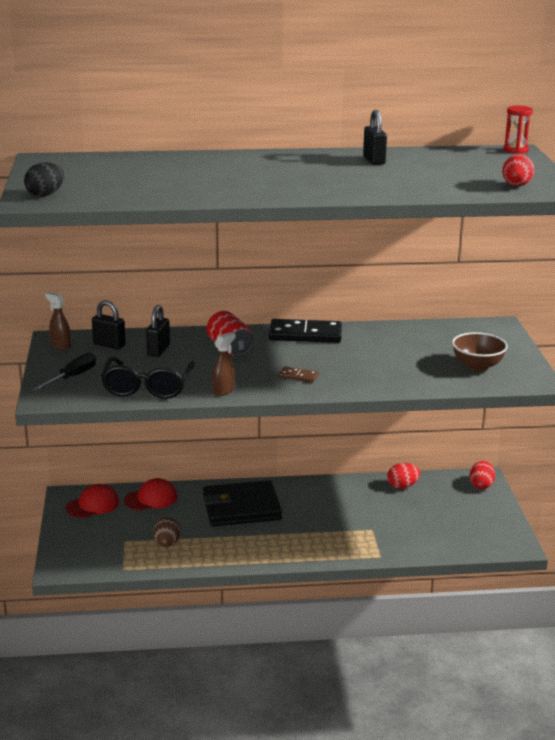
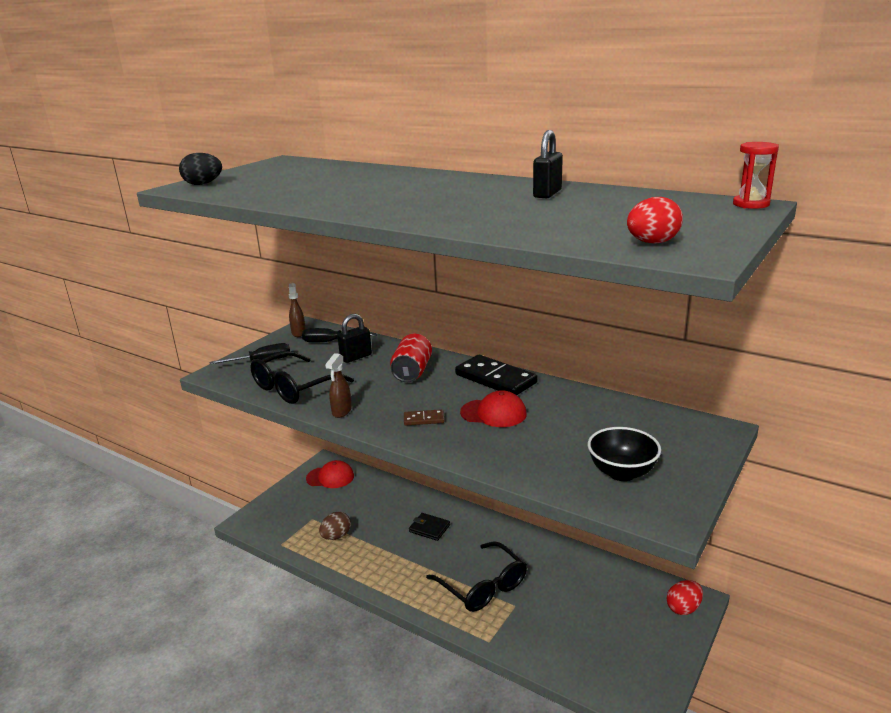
camera: 40 degrees right, 0 degrees up
black padlock [92,300,126,350] -> black screwdriver [302,328,377,343]
red cap [124,478,177,511] -> red cap moved to [460,390,527,427]
black wallet [203,480,282,527] -> black wallet [409,513,450,541], size x0.47
brown spray bottle [212,332,236,396] -> brown spray bottle turned 120 degrees clockwise [325,353,352,418]
brown domino [279,367,318,383] -> brown domino turned 60 degrees counterclockwise [404,409,444,426]
red egg [387,463,420,489] -> none
brown bowl [452,332,508,371] -> black bowl [588,427,661,481]
none -> black glasses [426,541,527,612]

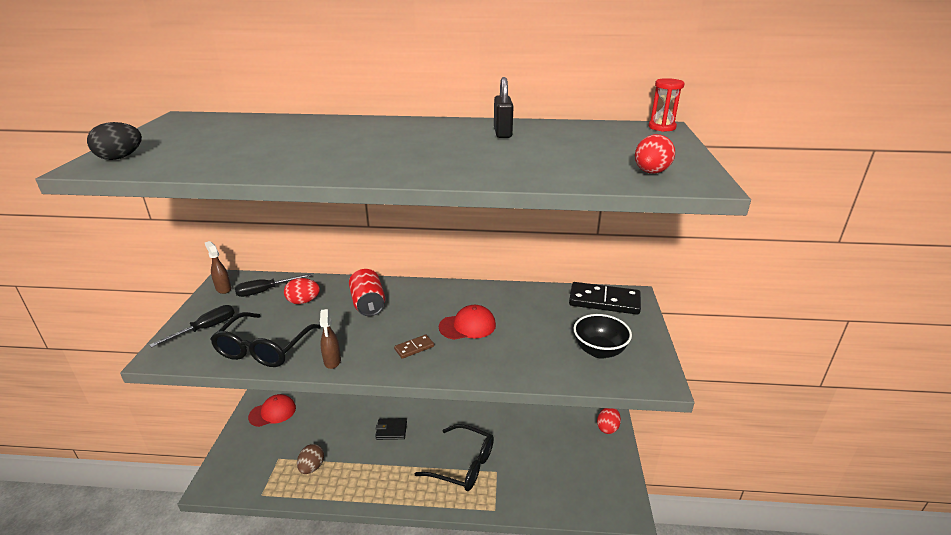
camera: 30 degrees left, 5 degrees up
black padlock [337,314,372,363] -> red egg [284,278,320,304]
black domino [455,355,538,395] -> black domino moved to [569,282,641,315]

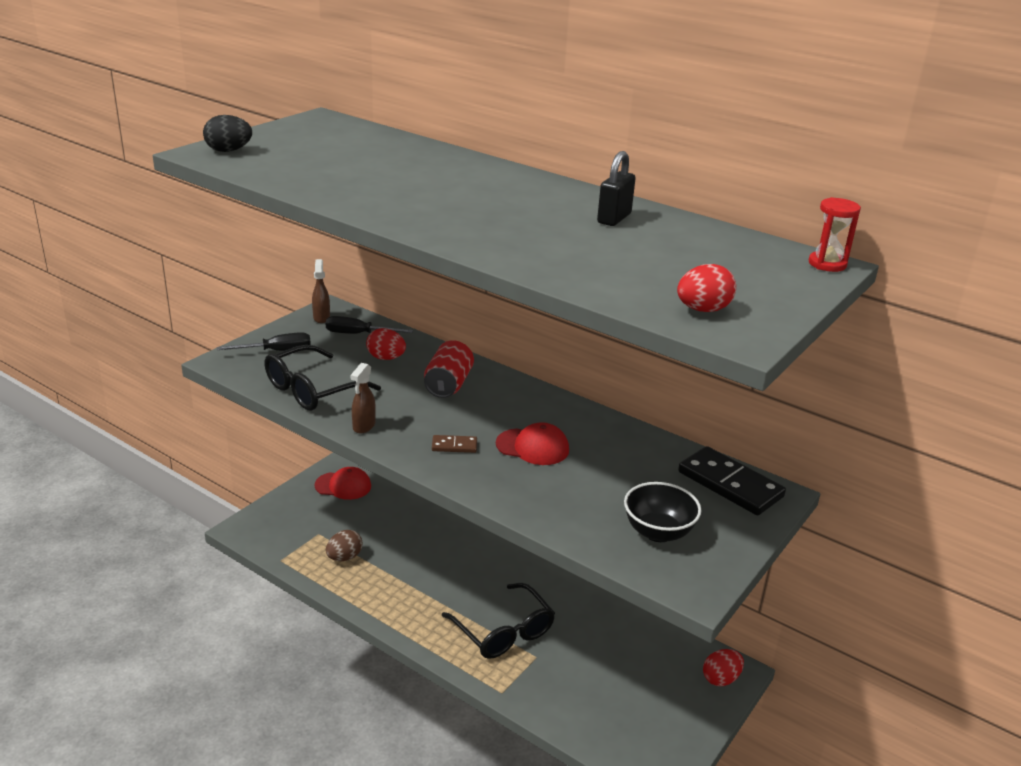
camera: 30 degrees right, 0 degrees up
black wallet [375,418,407,440] -> none

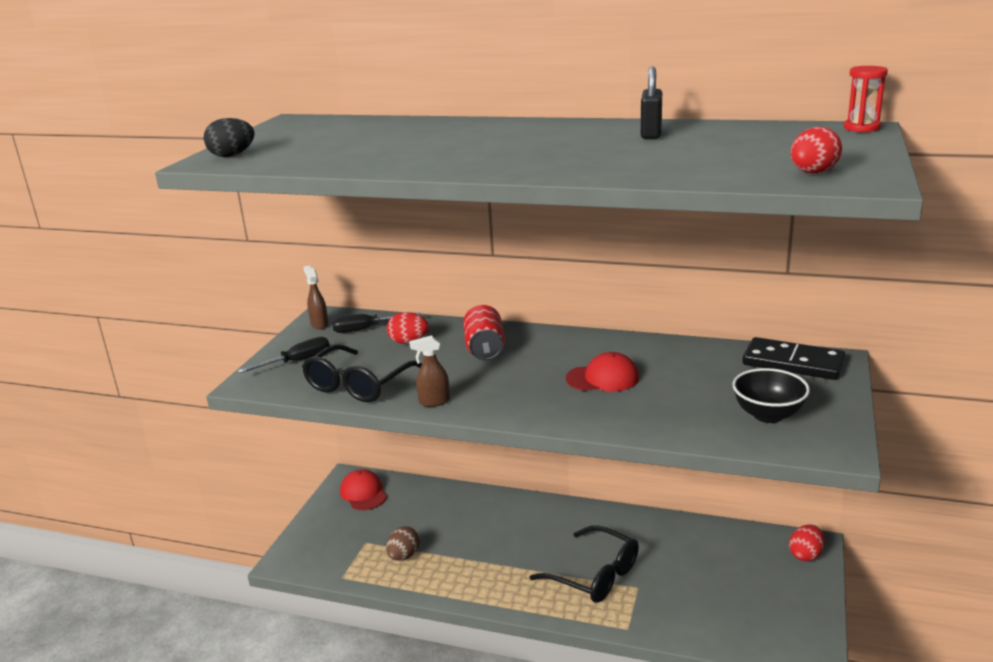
camera: 15 degrees left, 5 degrees down
red cap [314,467,371,500] -> red cap turned 105 degrees counterclockwise [340,469,387,510]
brown spray bottle [350,363,376,433] -> brown spray bottle turned 75 degrees clockwise [409,335,450,407]
brown domino [432,435,477,453] -> none

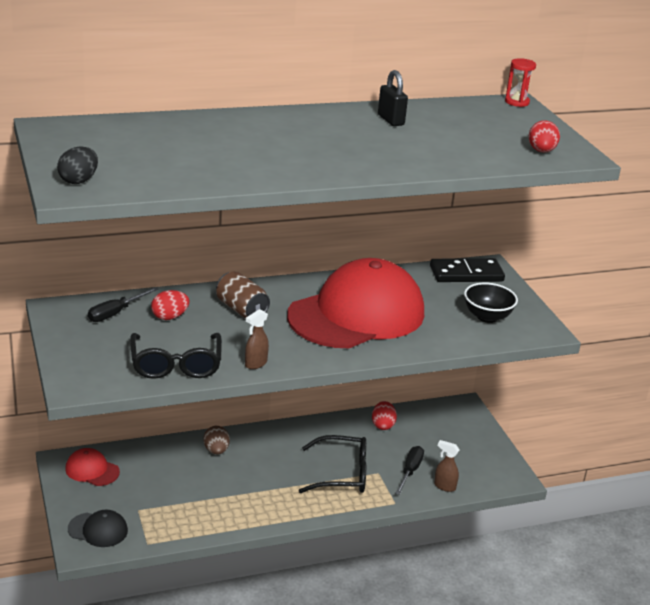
camera: 40 degrees left, 5 degrees up
black screwdriver [238,337,330,373] -> black screwdriver moved to [395,446,424,495]
brown spray bottle [304,265,329,329] -> brown spray bottle moved to [434,440,460,492]
brown egg [386,526,420,561] -> brown egg moved to [203,426,230,455]
red can [463,305,505,360] -> brown can [216,271,270,318]
red cap [566,352,639,391] -> red cap [287,258,424,348], size x2.48
red egg [789,524,824,561] -> red egg moved to [372,401,397,430]
none -> black cap [68,510,128,547]

